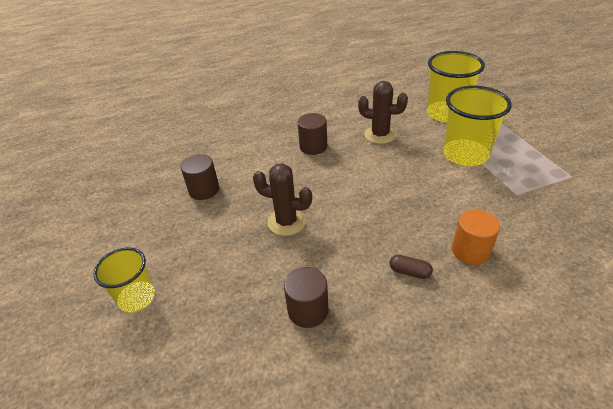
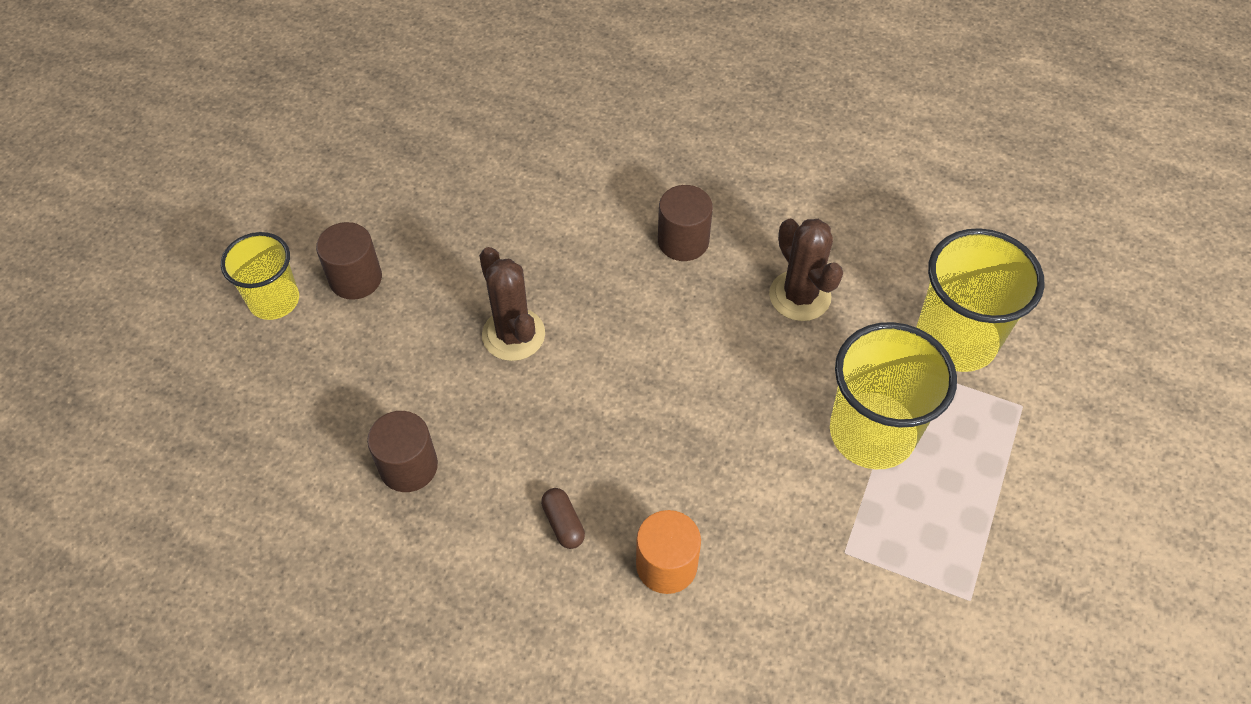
camera: 40 degrees right, 15 degrees up
brown cylinder [181,154,219,200] -> brown cylinder moved to [316,222,382,300]

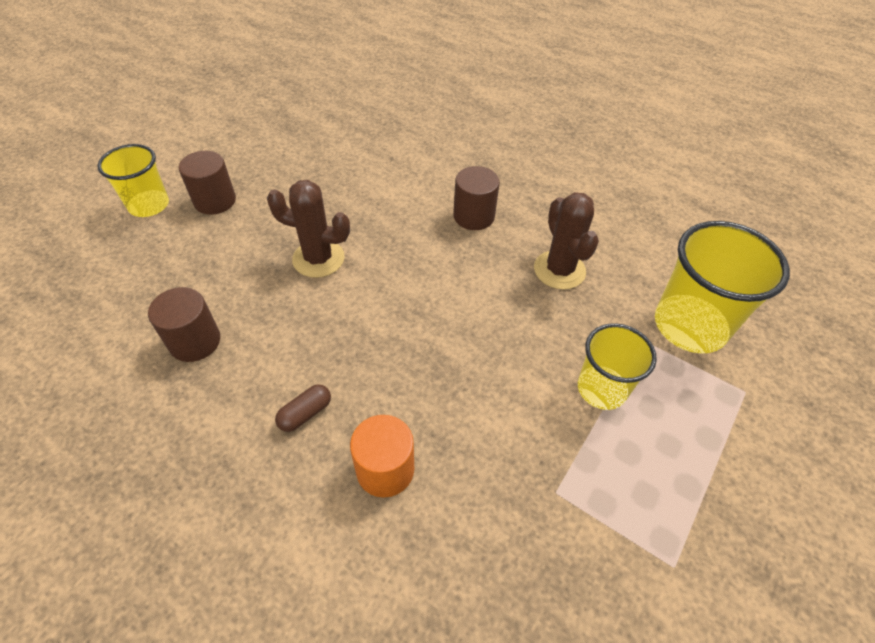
camera: 10 degrees right, 5 degrees down
brown cactus [479,247,545,361] -> brown cactus turned 60 degrees counterclockwise [267,180,350,278]
brown capsule [541,488,585,549] -> brown capsule turned 60 degrees clockwise [275,384,331,432]
yellow cup [830,322,957,469] -> yellow cup [578,323,657,410], size x0.63

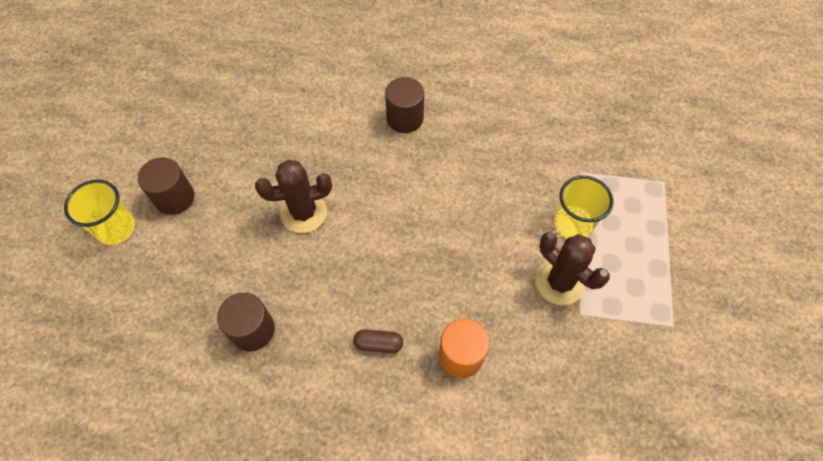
camera: 25 degrees left, 10 degrees up
brown capsule [275,384,331,432] -> brown capsule turned 75 degrees clockwise [354,329,403,353]
brown cactus [534,192,599,290] -> brown cactus moved to [535,232,610,305]
yellow cup [655,221,790,354] -> none

